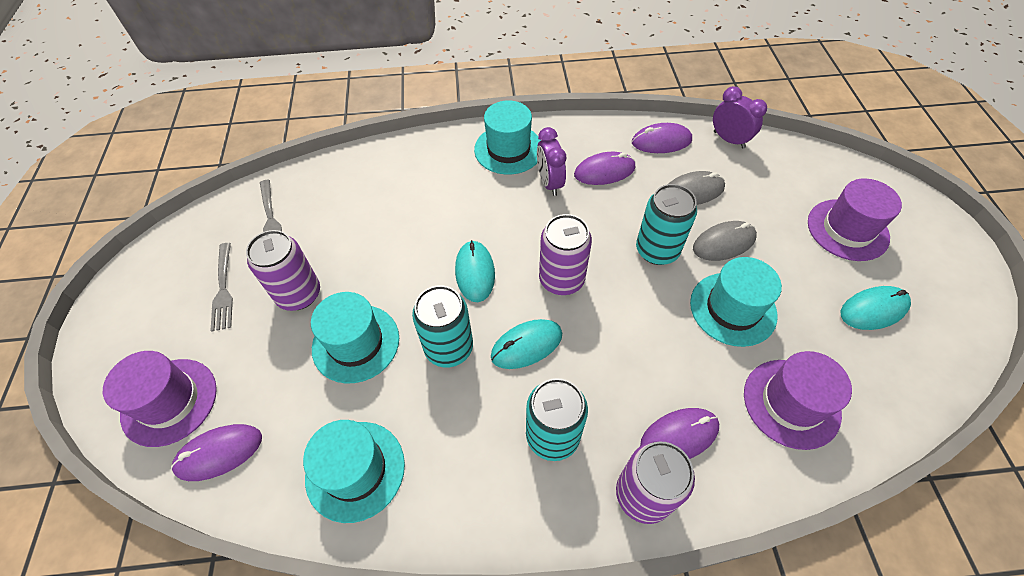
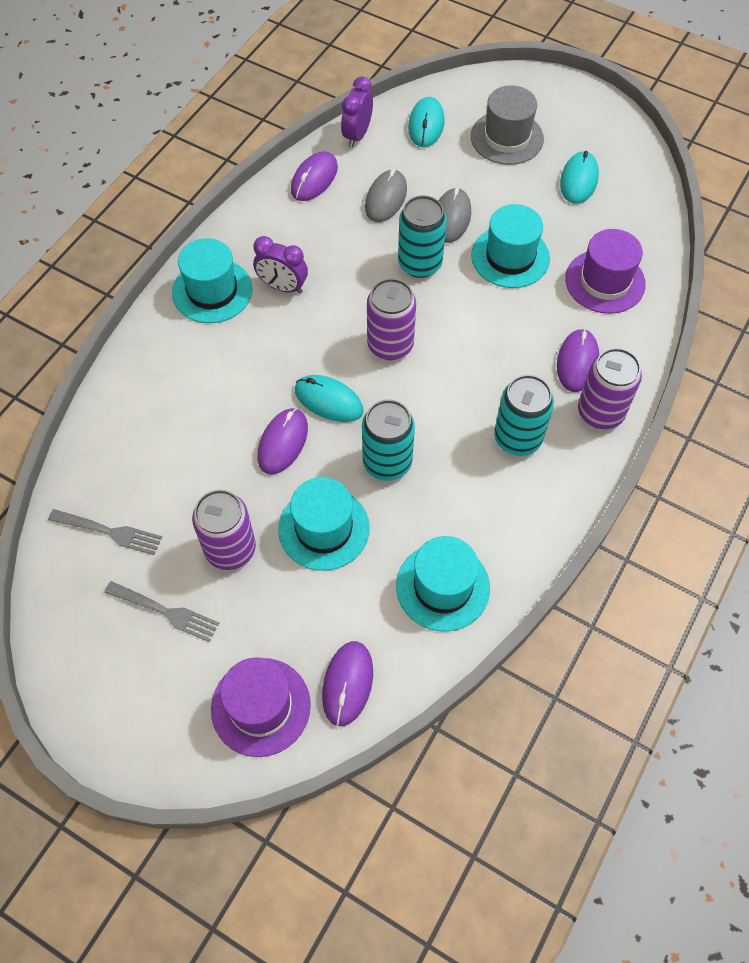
camera: 55 degrees left, 5 degrees up
turquoise mouse [491,319,562,369] -> turquoise mouse moved to [408,97,445,147]
purple mouse [574,152,636,185] -> purple mouse moved to [257,408,308,475]
purple clock [713,86,767,148] -> purple clock turned 60 degrees counterclockwise [341,77,373,147]
purple hat [808,179,902,261] -> grey hat [471,85,544,165]

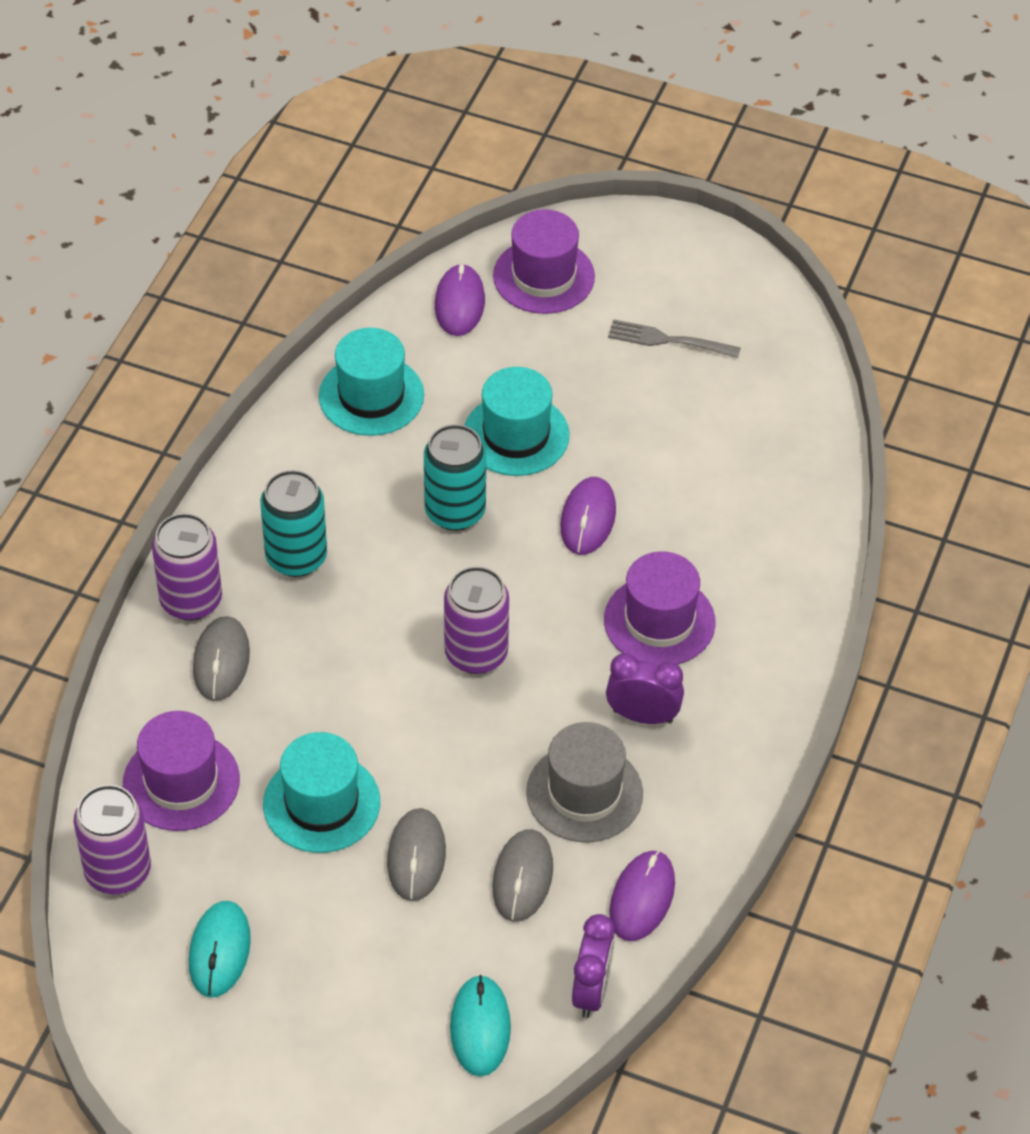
camera: 170 degrees right, 10 degrees down
grey fork [48,509,162,555] -> none
turquoise hat [172,238,252,323] -> none
purple can [192,490,256,570] -> purple can moved to [74,785,151,894]
turquoise mouse [295,375,363,422] -> none
turquoise can [398,195,447,278] -> none
grey hat [471,85,544,165] -> grey hat moved to [526,722,643,843]
purple mouse [557,329,599,392] -> grey mouse [193,616,250,701]
none -> purple hat [604,551,716,665]

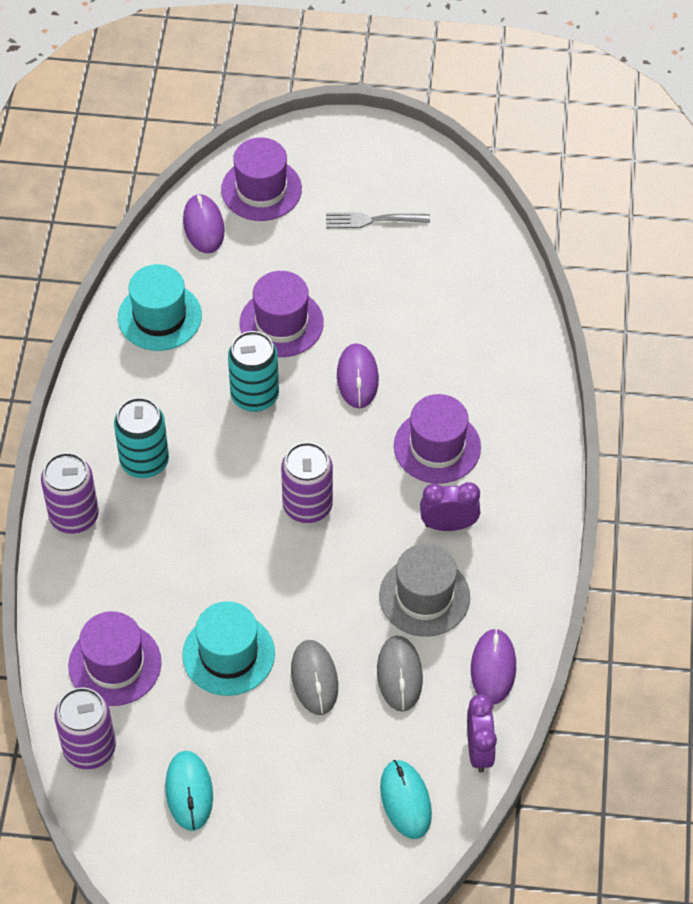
camera: 15 degrees left, 5 degrees up
grey mouse [193,616,250,701] -> none
turquoise hat [464,367,570,476] -> purple hat [240,271,324,357]

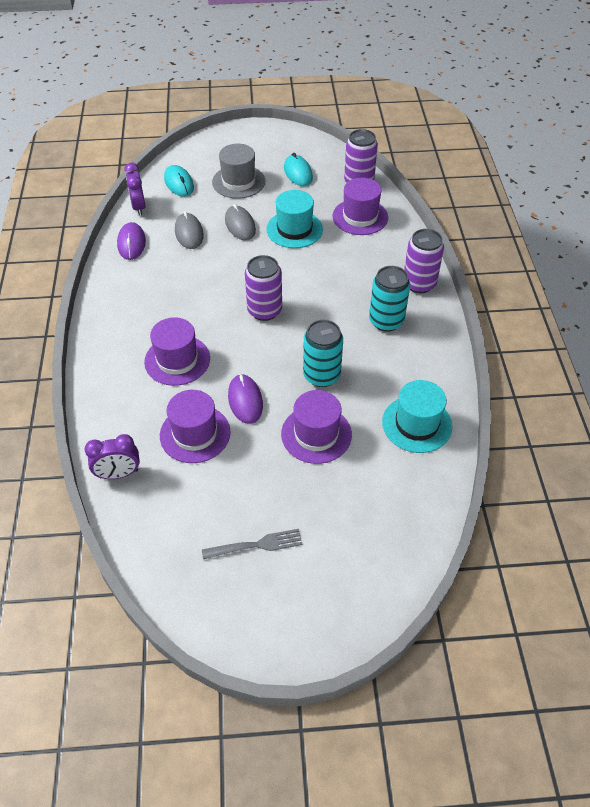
camera: 170 degrees right, 5 degrees down
purple mouse [183,194,225,253] -> none
purple hat [221,137,302,221] -> purple hat moved to [160,390,231,463]
grey hat [379,544,470,637] -> grey hat moved to [212,144,265,199]
purple clock [420,482,480,531] -> purple clock moved to [84,434,140,479]

